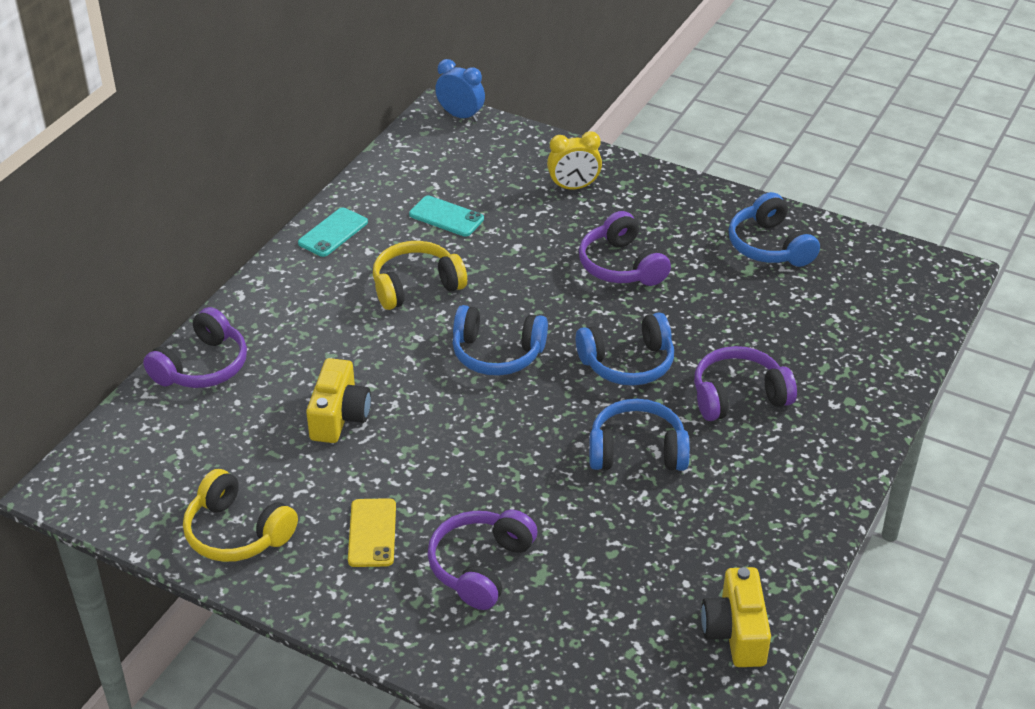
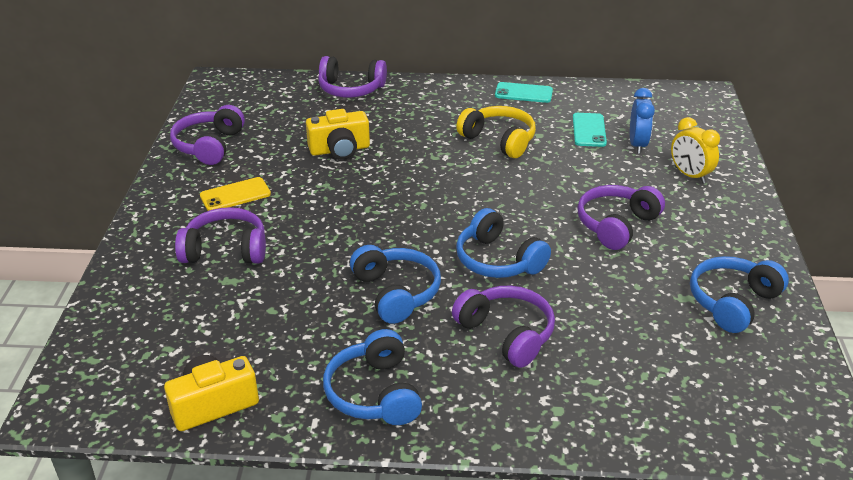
camera: 65 degrees right, 5 degrees down
yellow headphones [183,469,298,562] -> purple headphones [170,105,245,165]
blue clock [435,59,485,122] -> blue clock moved to [630,88,655,154]
blue headphones [452,305,548,376] -> blue headphones moved to [323,329,422,425]

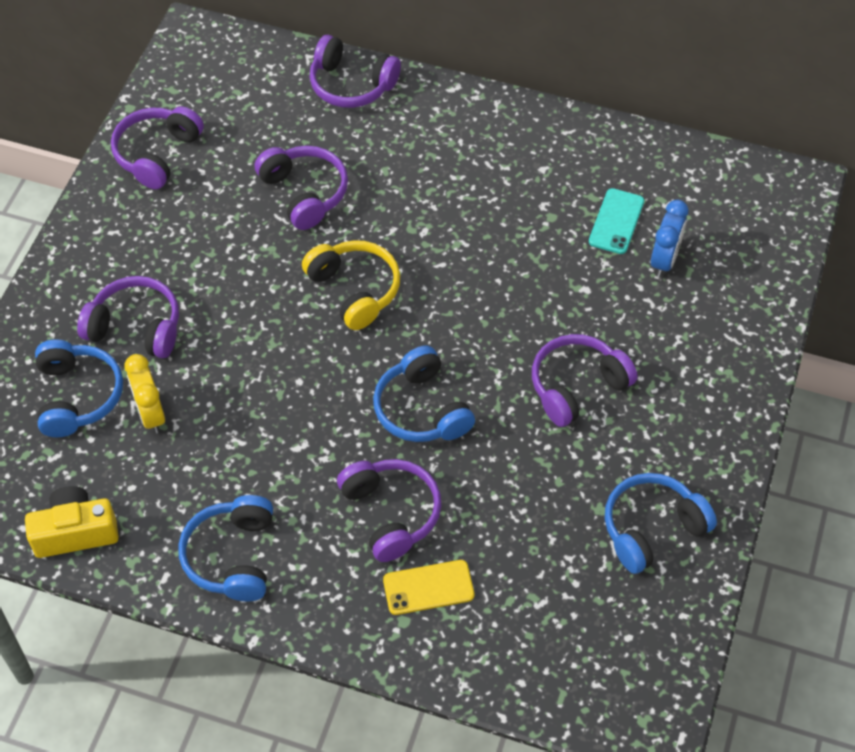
camera: 15 degrees right, 20 degrees up
yellow phone [200,177,271,211] -> yellow phone moved to [383,560,474,615]
yellow camera [306,109,370,159] -> purple headphones [255,146,348,230]
blue headphones [350,245,441,324] -> blue headphones moved to [35,339,123,437]
yellow headphones [456,106,536,158] -> yellow headphones moved to [302,240,400,330]
turquoise phone [495,82,553,103] -> none
yellow clock [671,117,720,184] -> yellow clock moved to [124,354,165,434]

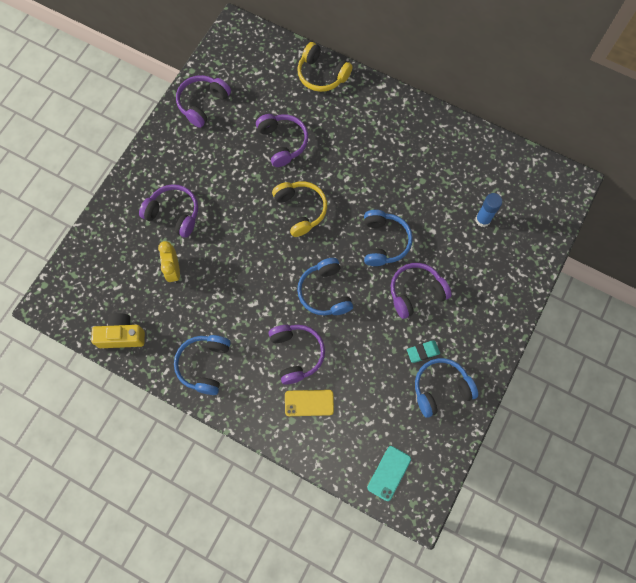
camera: 10 degrees right, 15 degrees up
blue headphones [35,339,123,437] -> blue headphones moved to [364,210,413,266]
purple headphones [309,35,401,108] -> yellow headphones [297,42,353,92]
turquoise phone [589,188,644,254] -> turquoise phone moved to [367,446,411,501]
blue clock [651,200,688,277] -> blue glue stick [476,193,503,227]
none -> turquoise eraser [407,341,440,363]

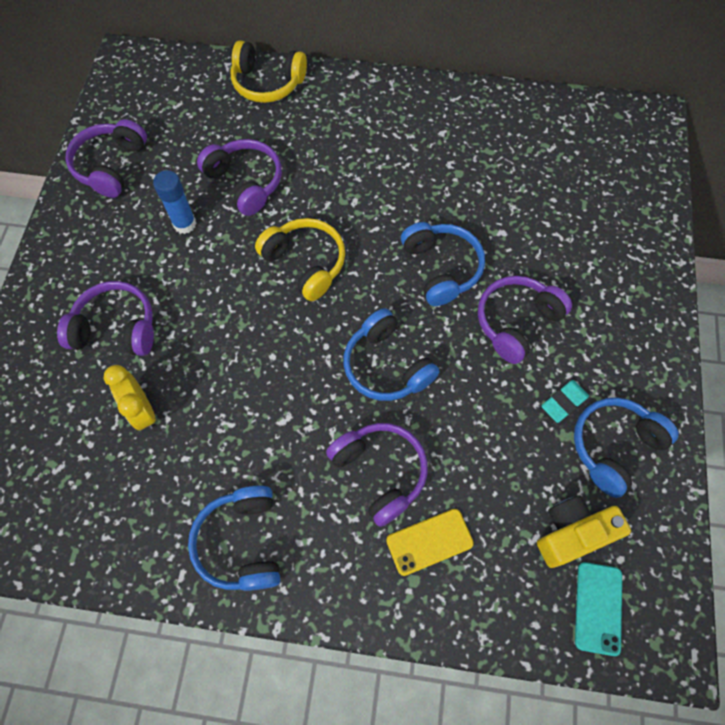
camera: 20 degrees left, 5 degrees down
yellow camera [91,313,145,348] -> yellow camera moved to [537,495,631,568]
blue glue stick [476,193,503,227] -> blue glue stick moved to [153,170,197,234]

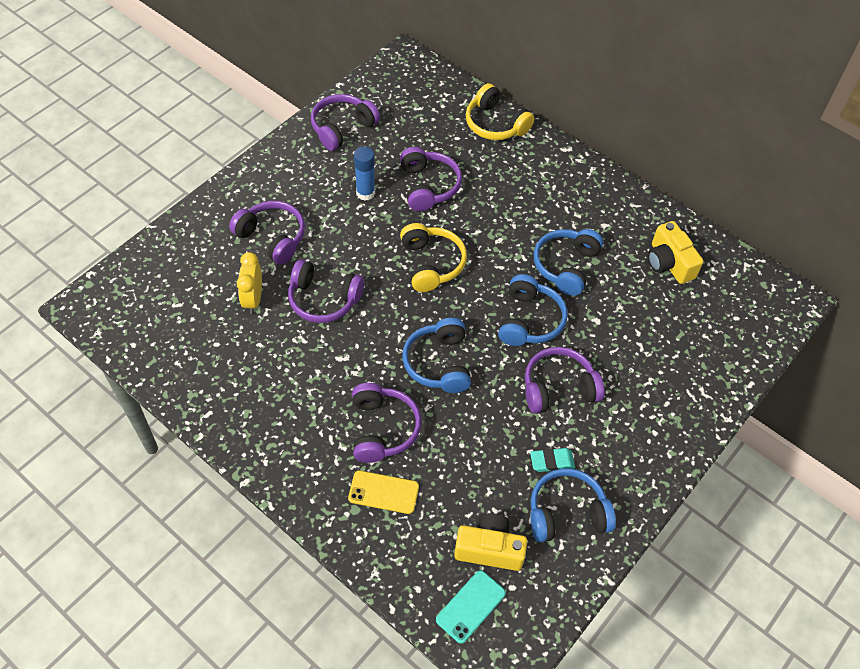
camera: 30 degrees right, 10 degrees down
blue headphones [188,486,280,591] -> blue headphones moved to [534,229,603,296]
none -> purple headphones [288,259,364,323]
none -> yellow camera [648,221,703,284]

